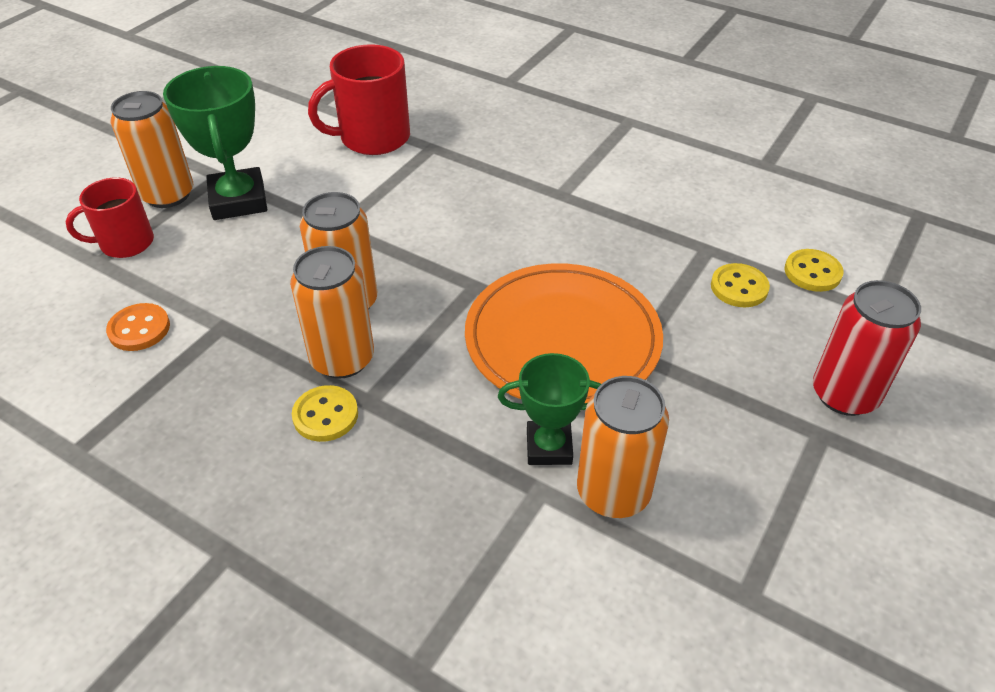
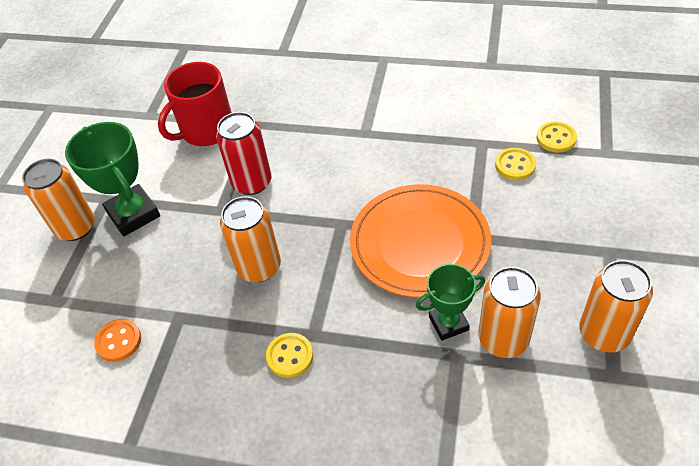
camera: 15 degrees left, 5 degrees up
red mug [66,177,154,258] -> none
orange can [290,246,374,379] -> orange can moved to [579,260,653,353]
red can [813,280,921,416] -> red can moved to [216,112,272,195]

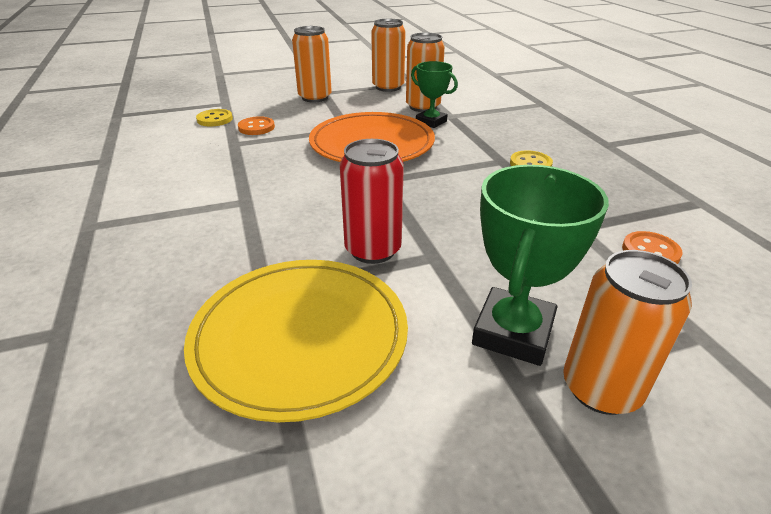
camera: 125 degrees left, 15 degrees down
red mug [158,62,232,146] -> yellow plate [184,260,408,422]
orange can [220,196,281,282] -> orange can moved to [292,26,332,103]
yellow button [495,148,536,180] -> orange button [238,116,275,135]

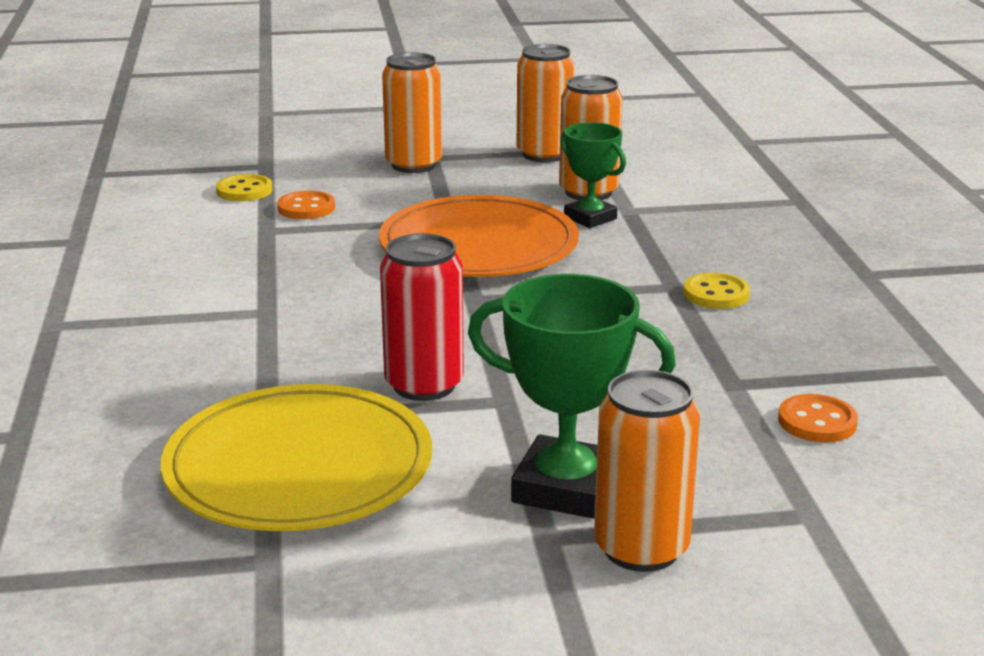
camera: 10 degrees right, 10 degrees down
green trophy [472,165,609,366] -> green trophy turned 75 degrees clockwise [468,274,676,519]

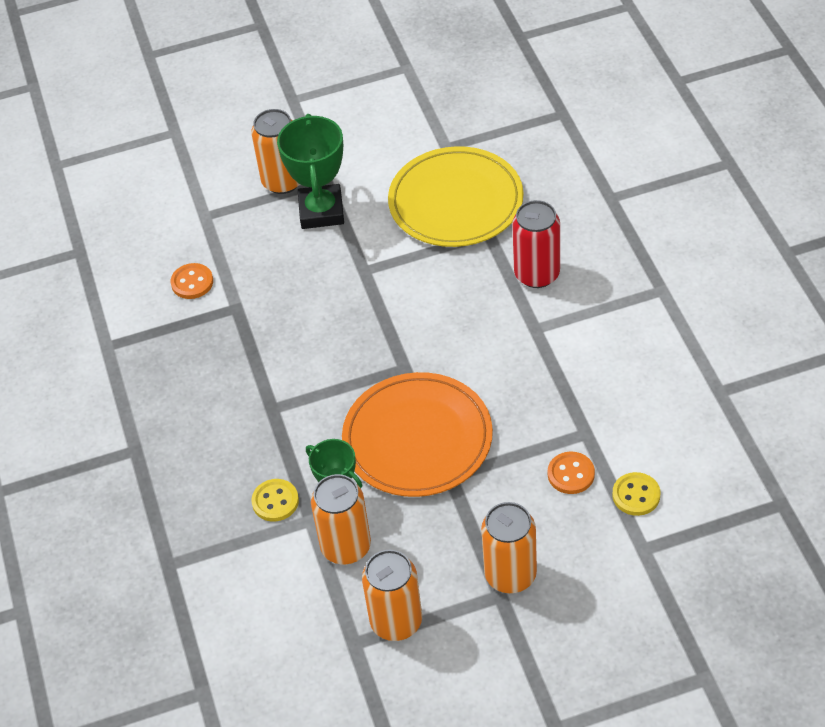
camera: 175 degrees right, 25 degrees up
red can [380,233,464,401] -> red can moved to [512,200,560,288]
green trophy [468,274,676,519] -> green trophy turned 75 degrees clockwise [277,114,344,229]
yellow button [684,273,750,309] -> yellow button moved to [251,479,299,522]

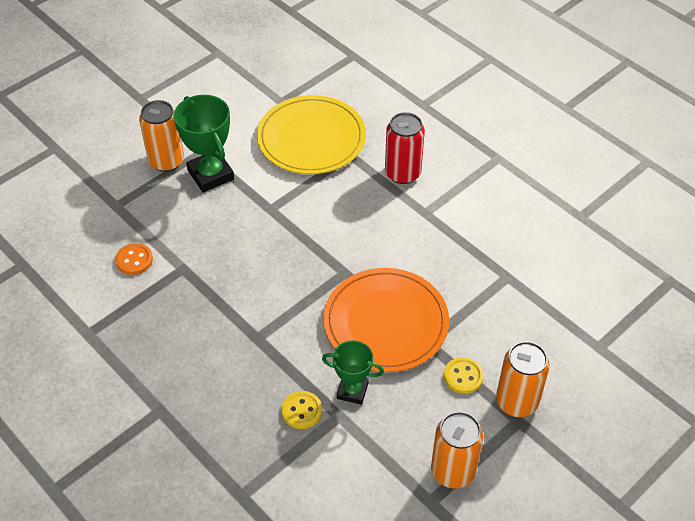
camera: 30 degrees left, 0 degrees up
orange can [311,474,371,564] -> none
orange button [548,452,595,494] -> none
yellow button [612,472,660,516] -> yellow button moved to [444,357,484,394]

